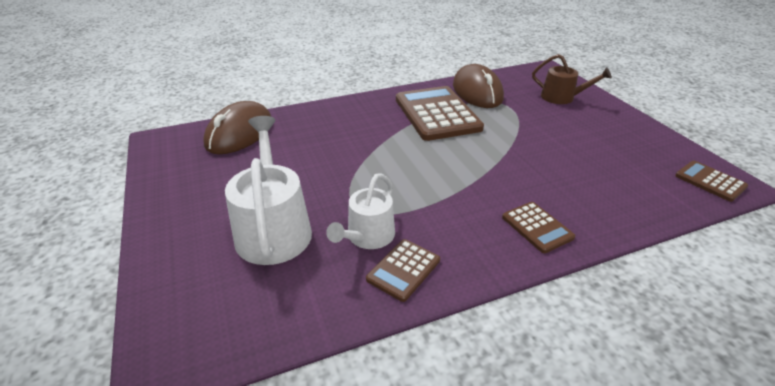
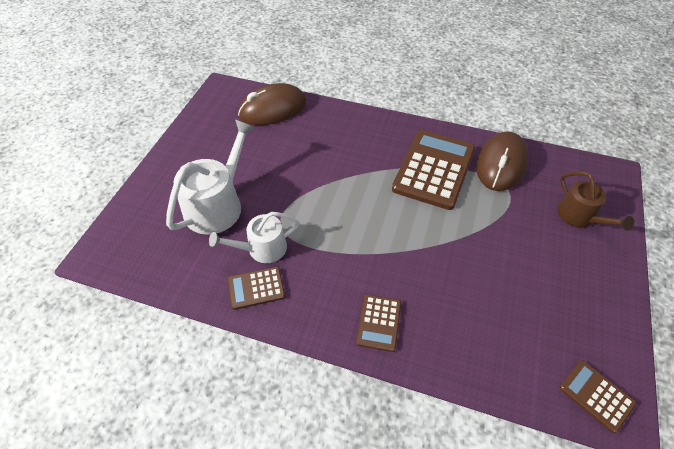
camera: 40 degrees right, 15 degrees up
brown calculator [675,161,748,202] -> brown calculator turned 45 degrees counterclockwise [559,360,636,433]

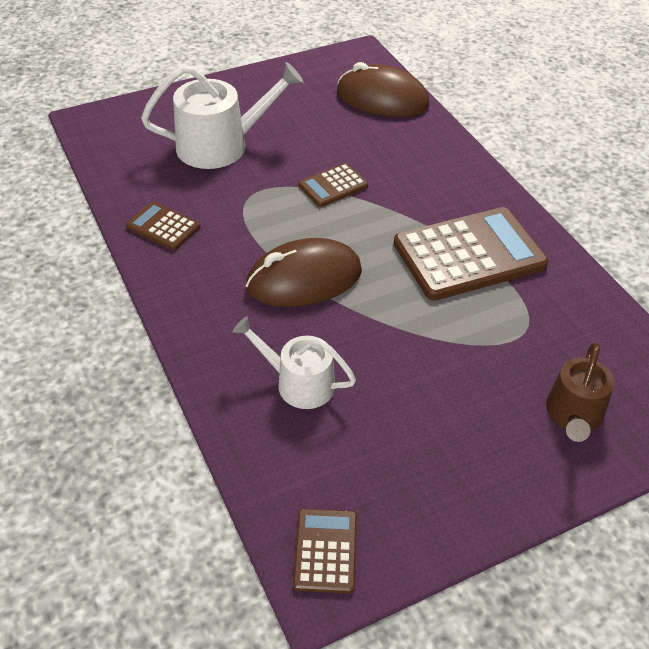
camera: 45 degrees right, 5 degrees down
white watering can [209,212,299,263] -> white watering can moved to [233,317,356,409]
brown calculator [356,294,401,352] -> brown calculator moved to [298,163,368,207]
brown mouse [476,132,529,191] -> brown mouse moved to [246,238,362,307]

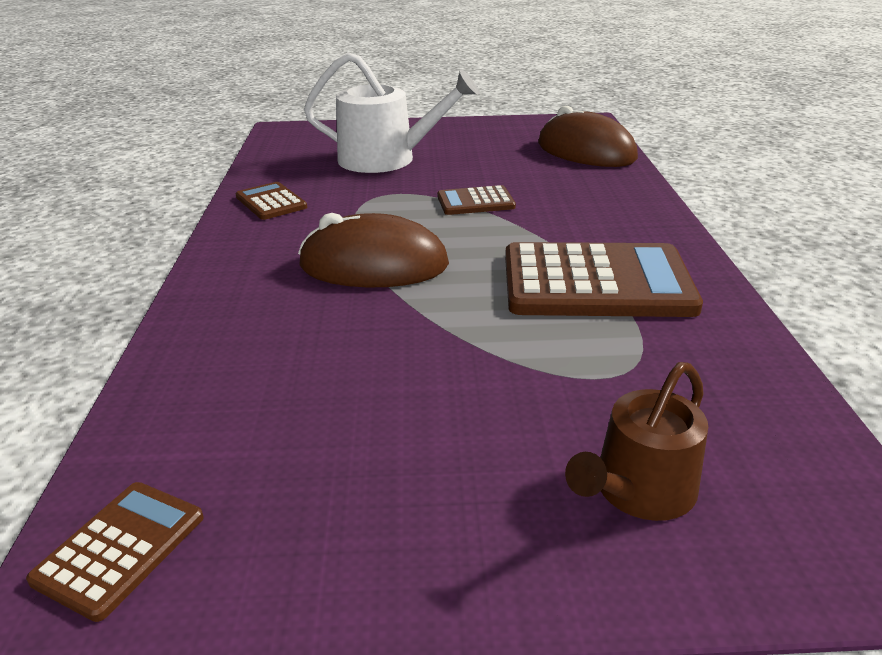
camera: 25 degrees right, 15 degrees down
white watering can [233,317,356,409] -> none

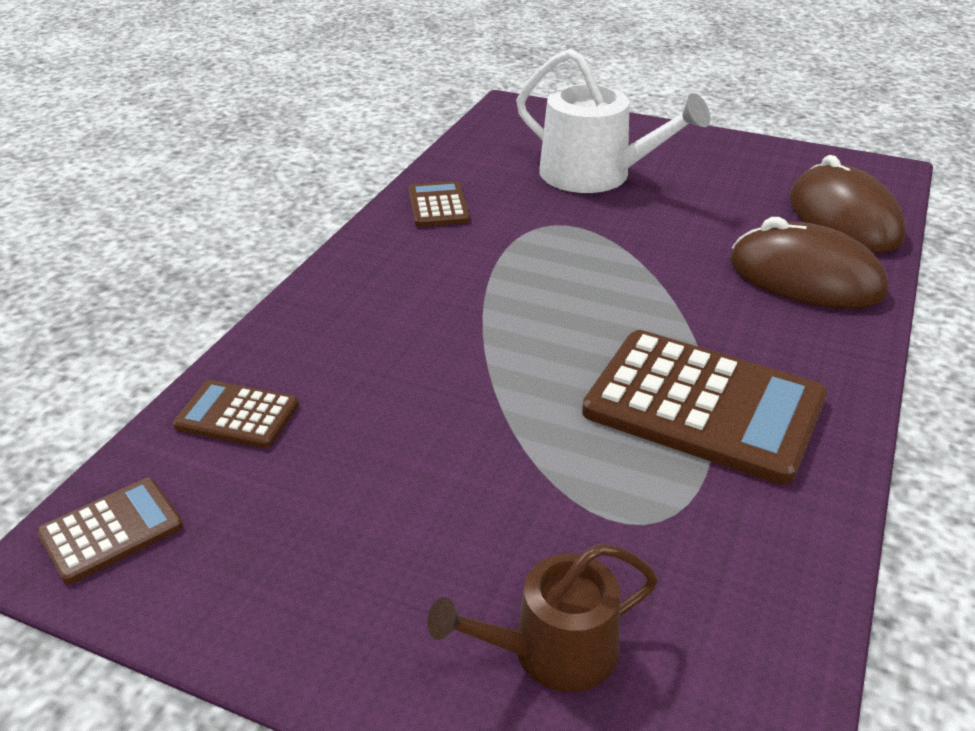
camera: 25 degrees right, 5 degrees up
brown mouse [298,213,449,287] -> brown mouse moved to [730,217,888,309]
brown calculator [437,185,516,215] -> brown calculator moved to [173,380,299,448]

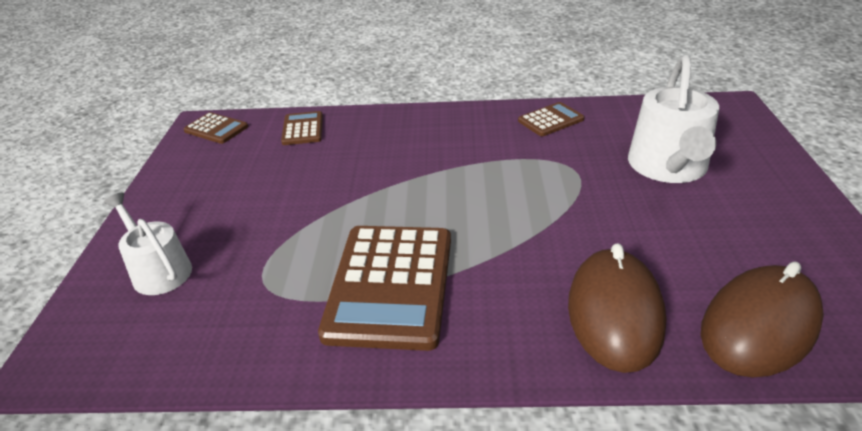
camera: 70 degrees right, 0 degrees up
brown watering can [427,544,658,692] -> white watering can [104,193,192,295]

